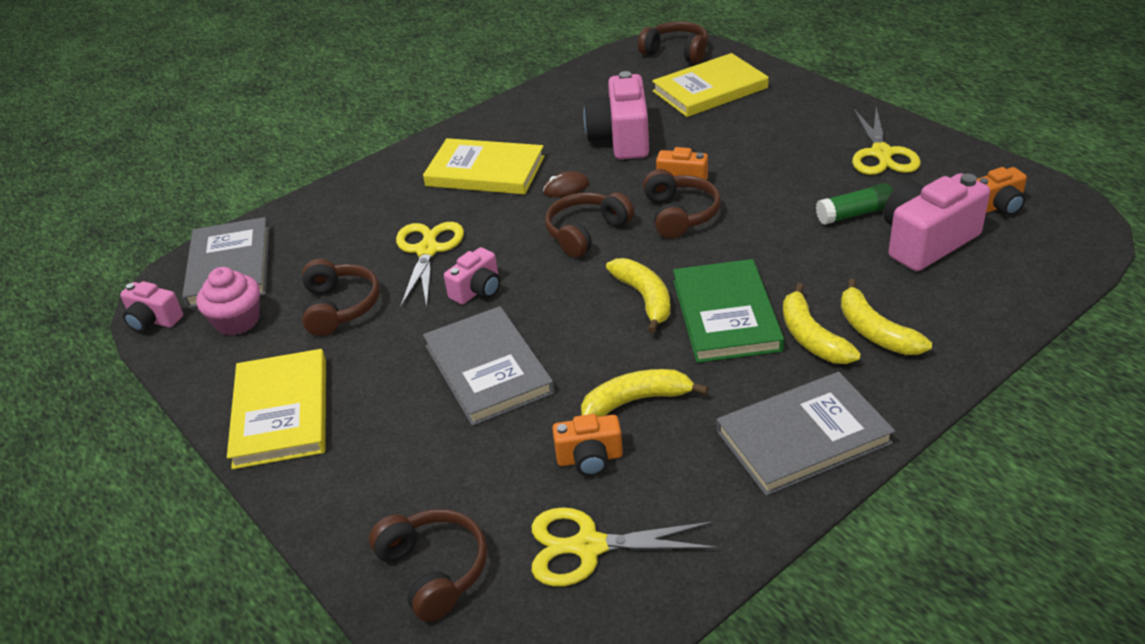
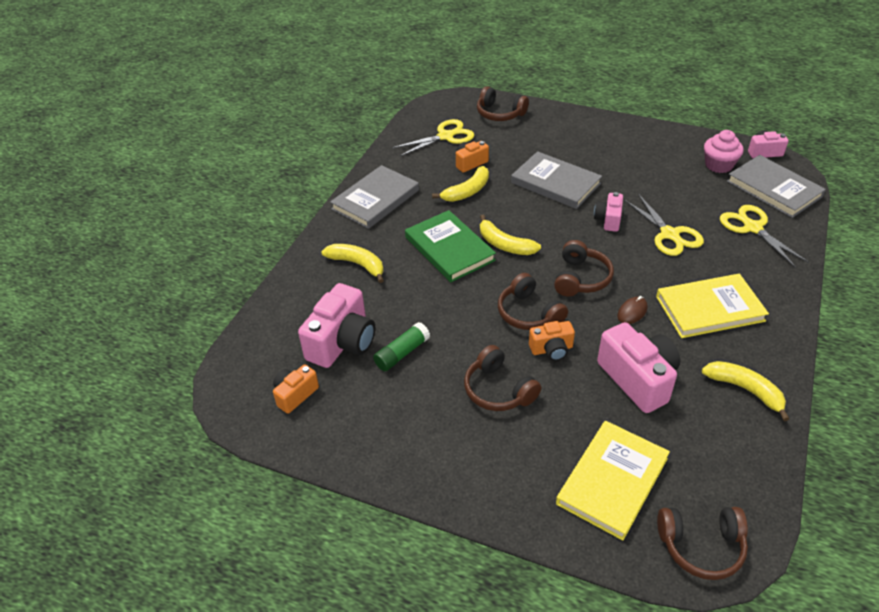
camera: 150 degrees right, 5 degrees up
yellow book [227,349,326,469] -> none
brown headphones [302,259,380,336] -> brown headphones moved to [464,345,541,411]
yellow banana [783,283,861,364] -> yellow banana moved to [702,361,789,421]
yellow scissors [852,107,921,175] -> yellow scissors moved to [720,205,810,268]

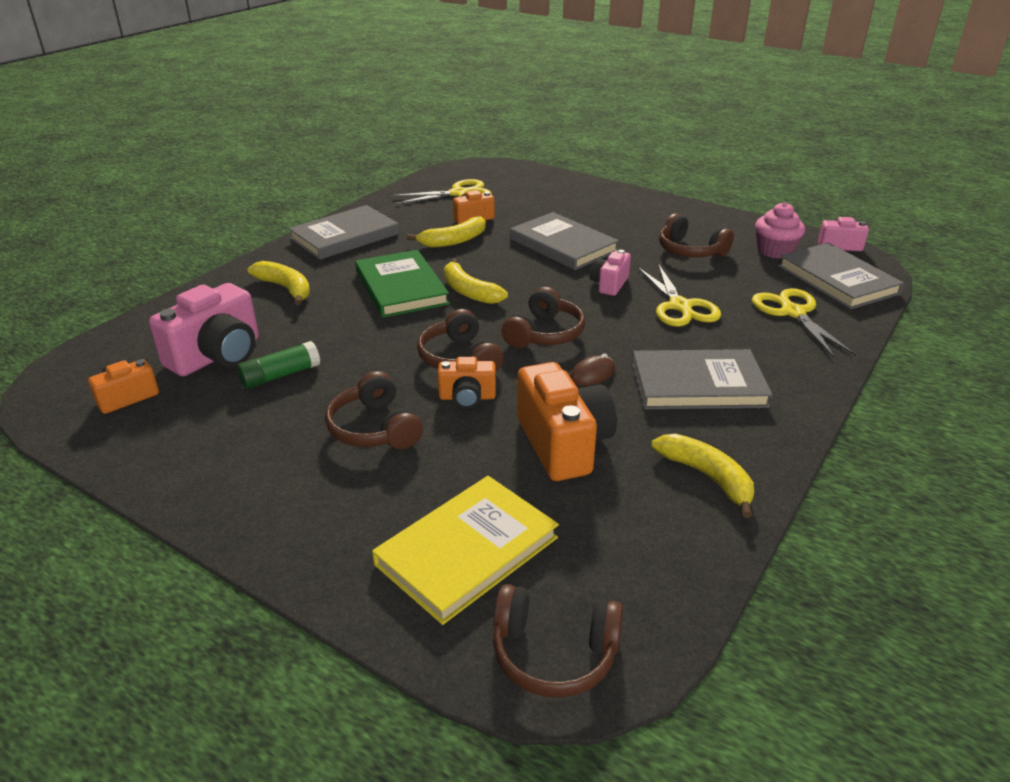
camera: 10 degrees right, 10 degrees down
brown headphones [477,86,529,121] -> brown headphones moved to [659,213,734,258]
pink camera [597,322,680,413] -> orange camera [517,362,617,481]
yellow book [656,274,769,338] -> grey book [632,349,772,409]

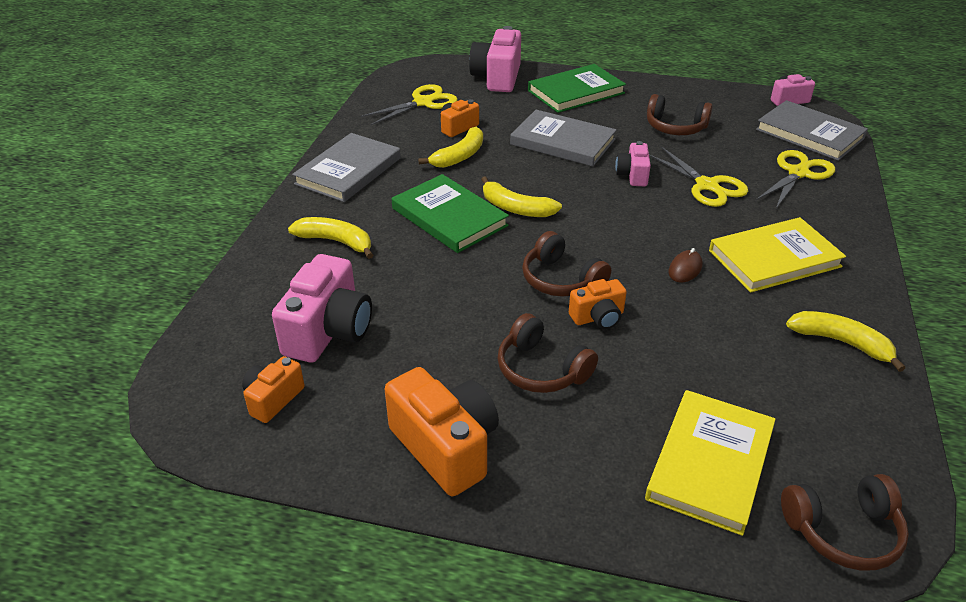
camera: 20 degrees left, 5 degrees up
green glue stick [237,341,320,389] -> none
brown headphones [501,287,585,348] -> none
orange camera [517,362,617,481] -> orange camera moved to [385,367,499,496]
grey book [632,349,772,409] -> yellow book [709,217,846,293]
yellow scissors [752,288,856,357] -> yellow scissors turned 75 degrees clockwise [756,150,835,208]
pink cupcake [755,202,805,259] -> none
none -> pink camera [469,26,521,92]
none -> green book [528,64,626,113]

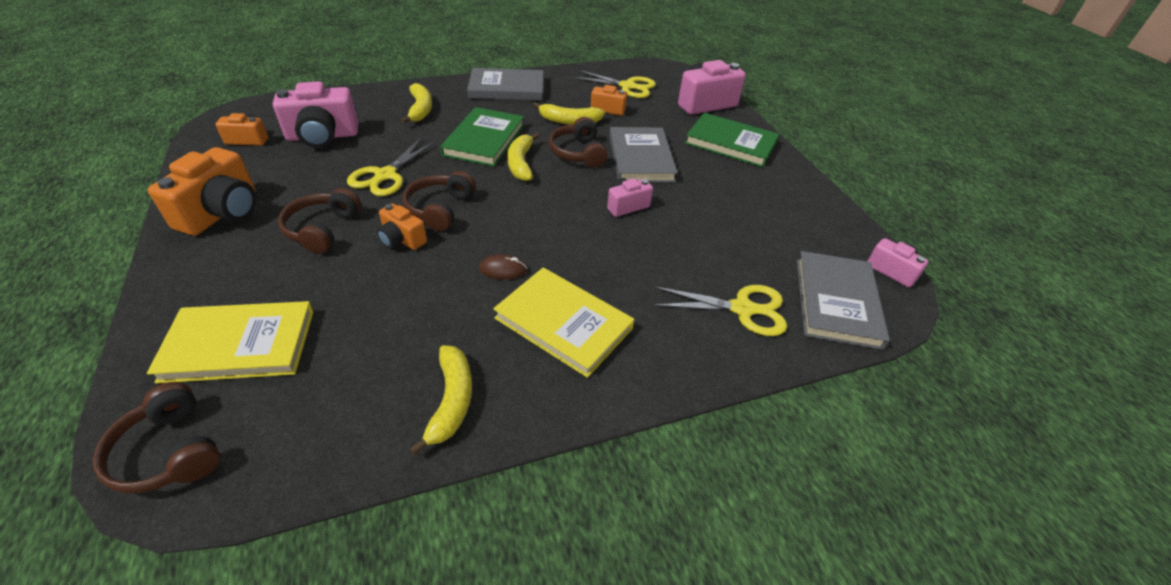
camera: 55 degrees right, 5 degrees up
brown headphones [647,94,713,135] -> brown headphones moved to [549,117,608,168]
yellow scissors [649,146,748,207] -> yellow scissors moved to [347,138,436,196]

